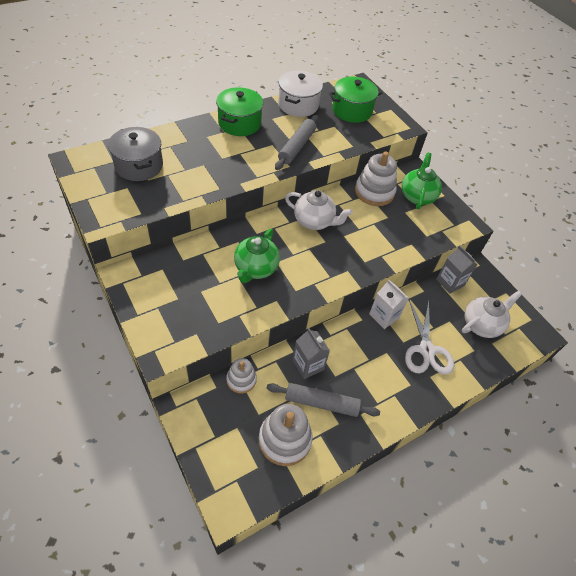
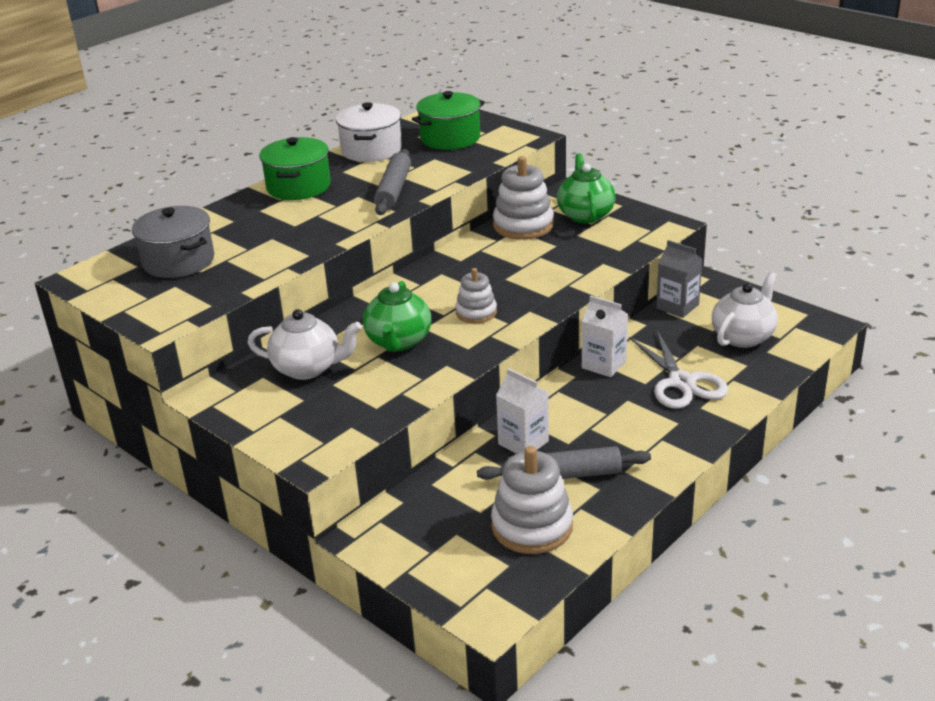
camera: 10 degrees left, 20 degrees down
white stacking toy [226,358,257,394] -> white stacking toy moved to [455,268,497,323]
white teapot [285,190,353,230] -> white teapot moved to [248,309,362,380]
grey carton [293,328,330,379] -> white carton [496,368,549,454]

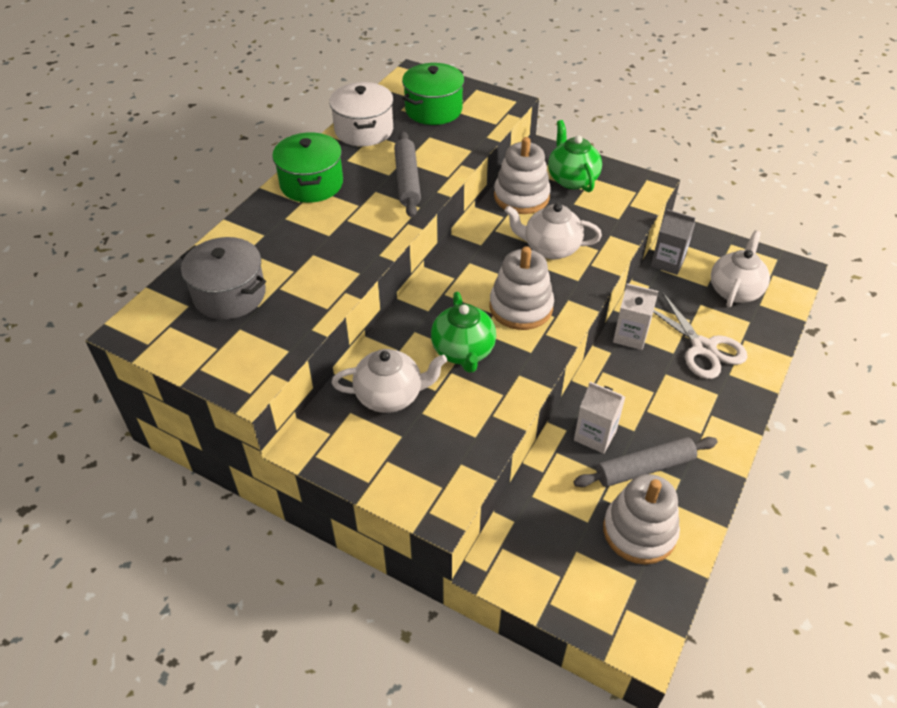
camera: 15 degrees left, 15 degrees up
white stacking toy [455,268,497,323] -> white stacking toy [490,246,554,330], size x1.66
none -> white teapot [505,203,602,259]

